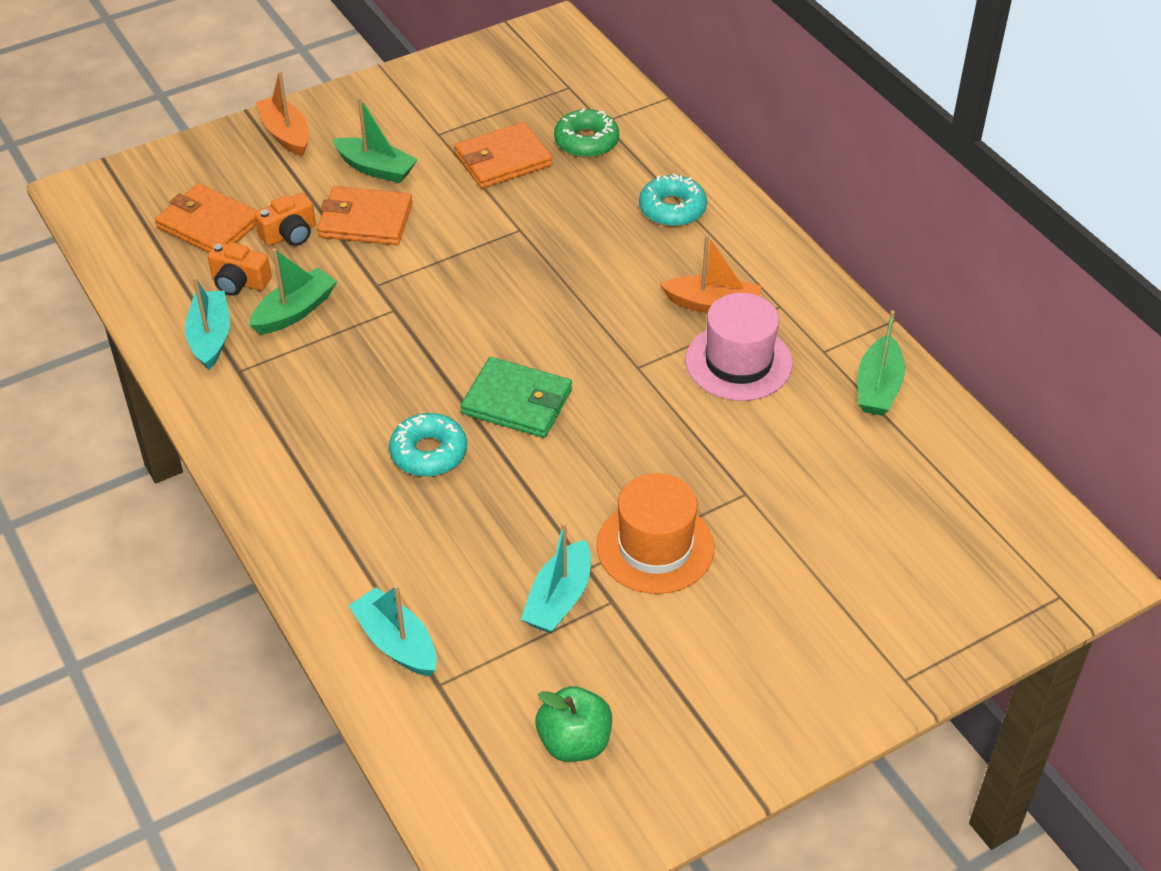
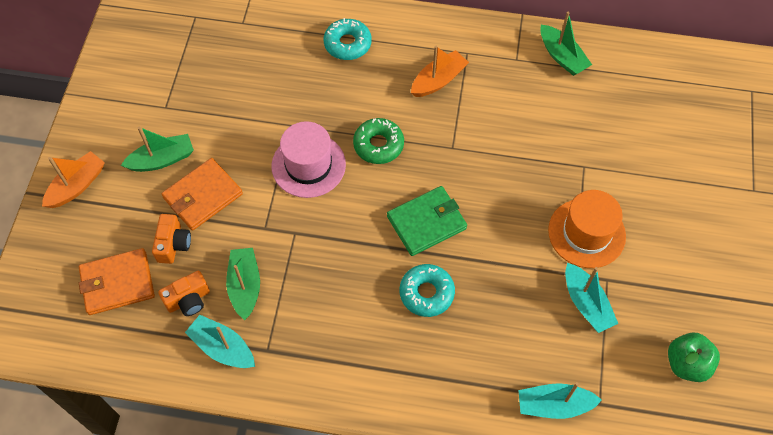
camera: 50 degrees left, 15 degrees up
orange boat [255,72,309,157] -> orange boat turned 120 degrees clockwise [42,151,105,208]
orange wallet [454,122,553,189] -> none
green donut [554,109,619,158] -> green donut moved to [353,118,404,164]
pink hat [685,293,793,401] -> pink hat moved to [271,121,346,198]

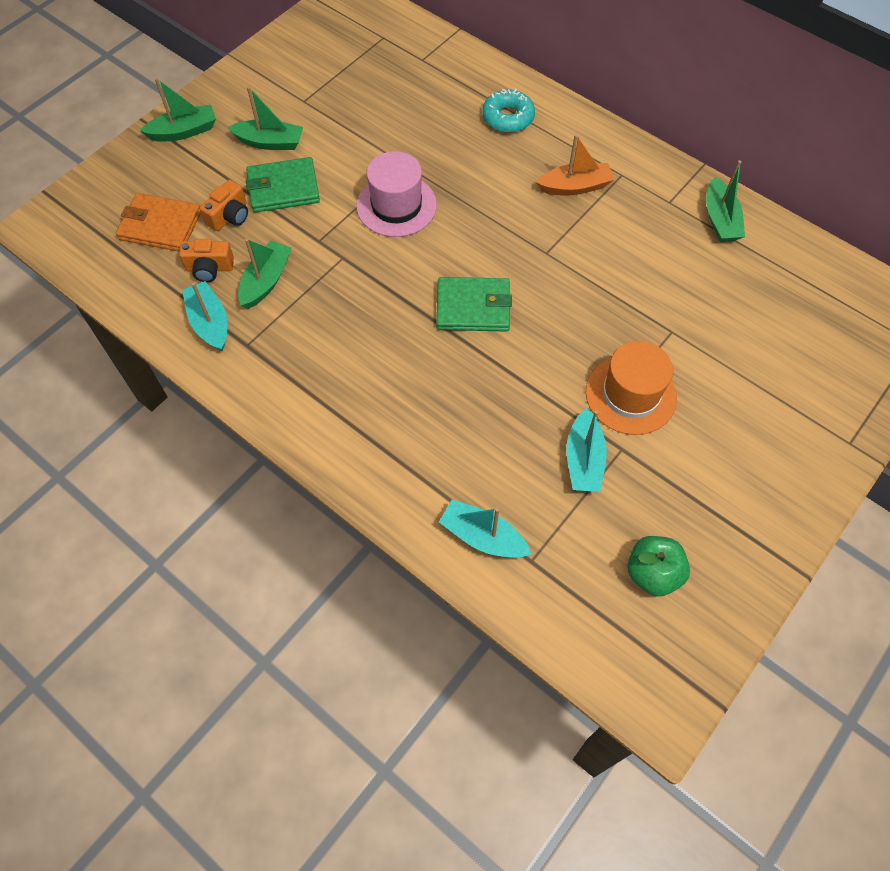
camera: 30 degrees right, 0 degrees up
orange boat [42,151,105,208] -> green boat [140,78,216,142]
orange wallet [161,158,243,231] -> green wallet [246,157,320,213]
green donut [353,118,404,164] -> none
turquoise donut [400,264,455,317] -> none

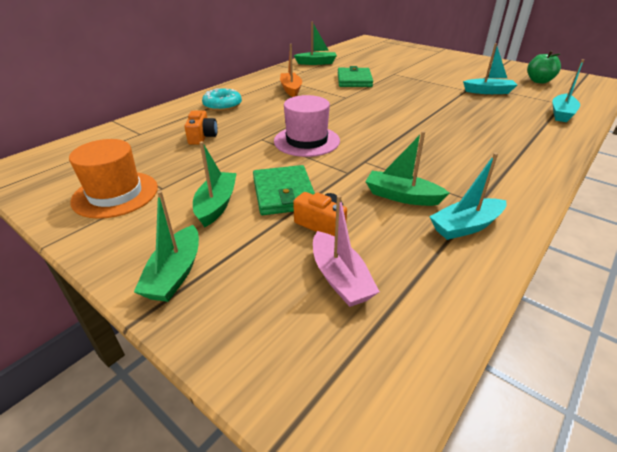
camera: 90 degrees left, 25 degrees down
orange wallet [116,193,201,252] -> pink boat [313,195,380,307]
green boat [140,78,216,142] -> green boat turned 150 degrees counterclockwise [134,190,199,302]
orange camera [179,239,234,282] -> orange camera moved to [184,110,218,145]
green wallet [436,277,512,332] -> green wallet moved to [338,66,373,87]
orange hat [586,341,677,435] -> orange hat moved to [69,139,158,219]

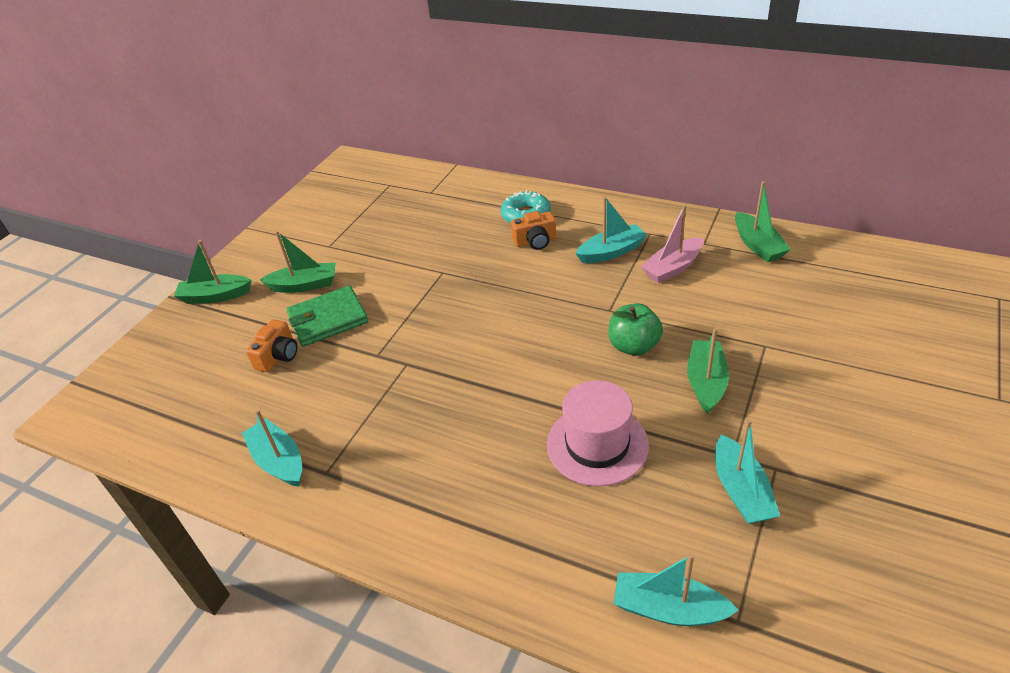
camera: 80 degrees right, 5 degrees up
orange hat [69,139,158,219] -> none
orange camera [184,110,218,145] -> orange camera moved to [511,211,556,250]
pink hat [274,95,340,157] -> pink hat moved to [547,380,649,486]
orange boat [280,44,302,97] -> turquoise boat [575,197,647,263]
pink boat [313,195,380,307] -> pink boat moved to [641,205,704,283]
green wallet [338,66,373,87] -> none
green boat [365,131,450,206] -> green boat moved to [687,328,729,414]
green apple [527,51,561,84] -> green apple moved to [608,303,663,356]

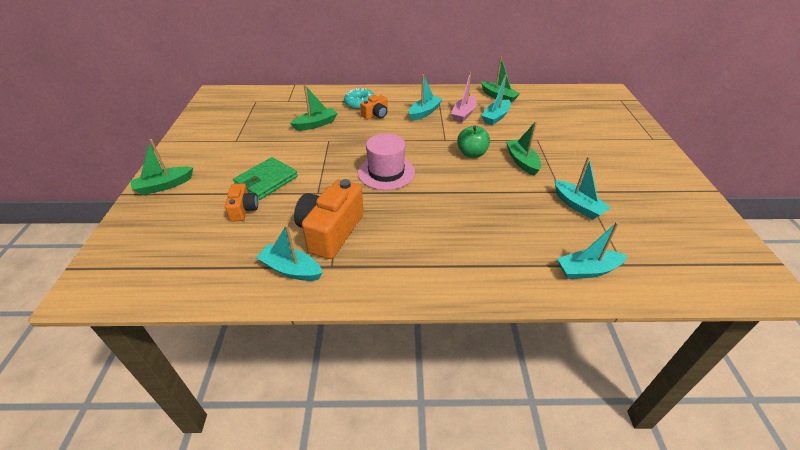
camera: 30 degrees left, 0 degrees up
green boat [260,231,335,293] -> green boat moved to [290,85,338,131]
pink hat [547,380,649,486] -> pink hat moved to [358,133,415,190]
none -> orange camera [294,179,364,259]
none -> turquoise boat [481,75,511,125]

